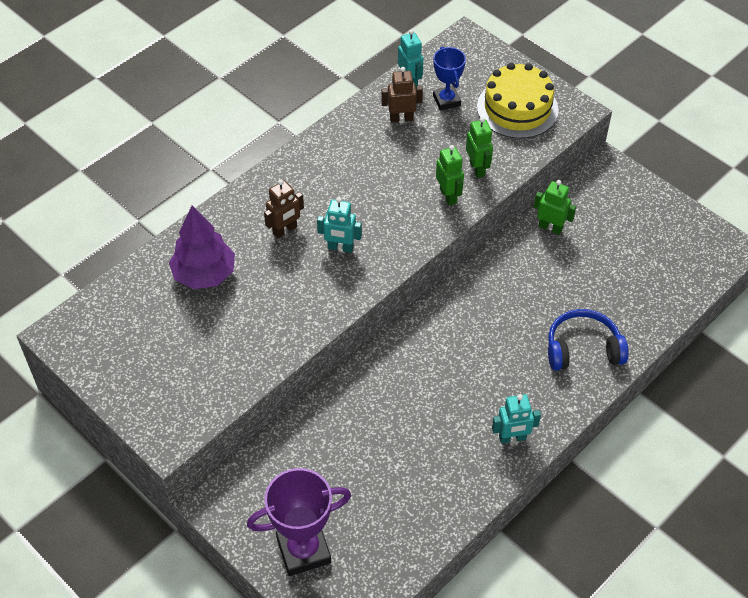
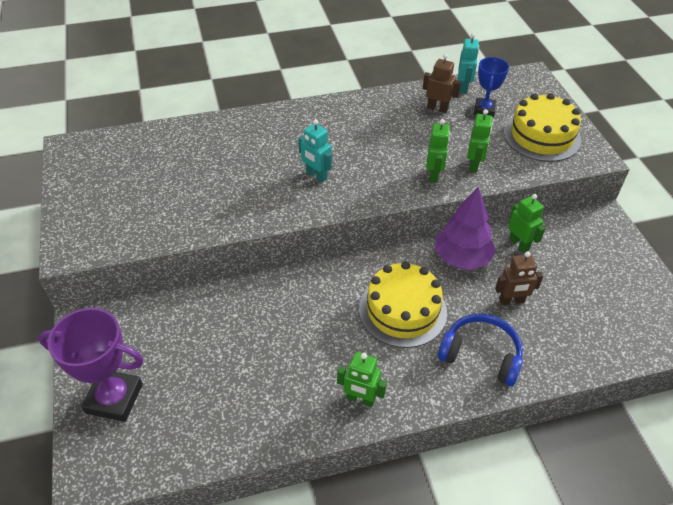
camera: 30 degrees right, 5 degrees down
purple tree [169,205,235,289] -> purple tree moved to [435,187,496,270]
brown robot [264,179,304,238] -> brown robot moved to [495,251,543,305]
turquoise robot [492,394,541,444] -> green robot [337,352,387,407]
none -> yellow cake [359,261,447,348]

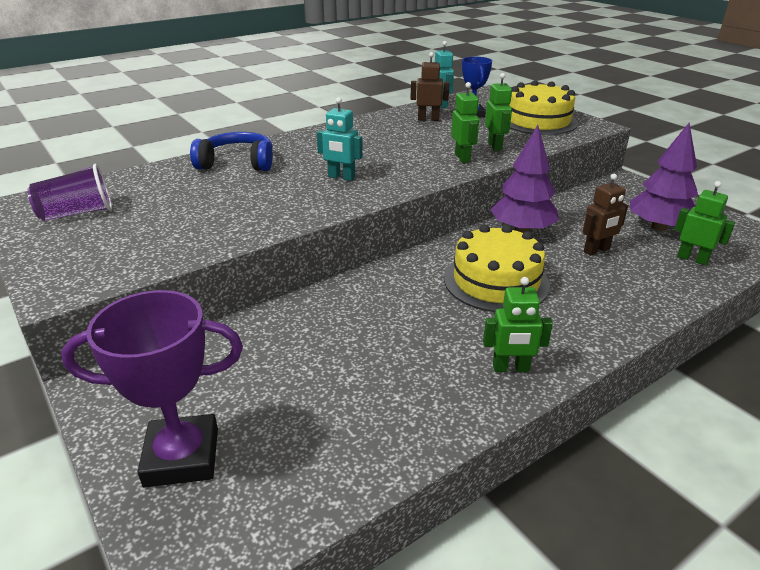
camera: 20 degrees left, 15 degrees down
blue headphones [438,314,523,386] -> blue headphones moved to [190,132,273,171]
green robot [508,194,545,253] -> green robot moved to [674,181,735,266]
none -> purple cup [27,164,112,221]
none -> purple tree [630,123,698,231]

